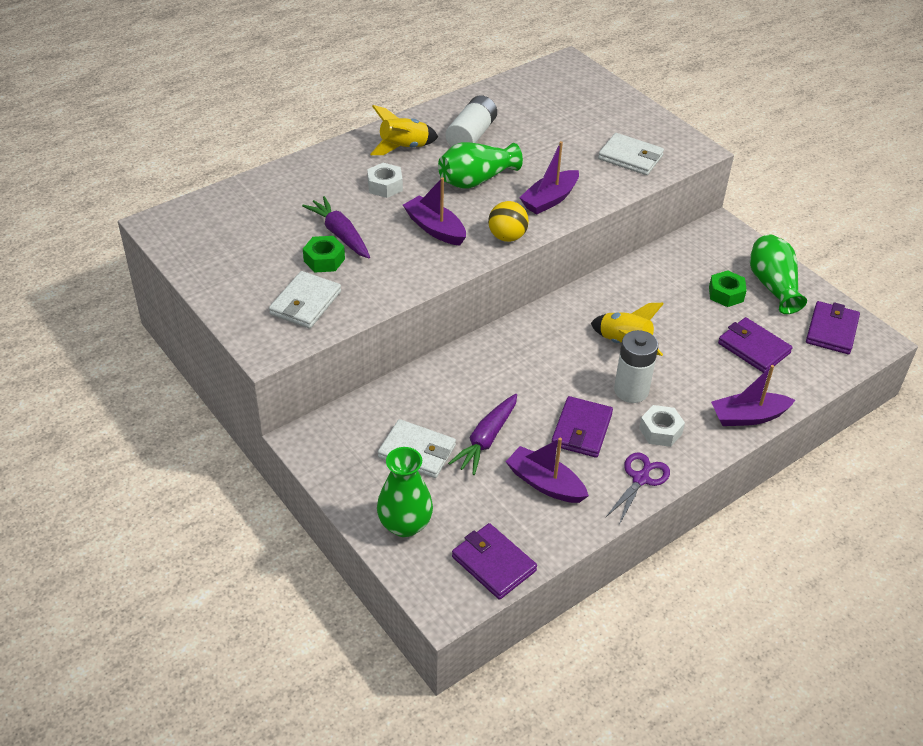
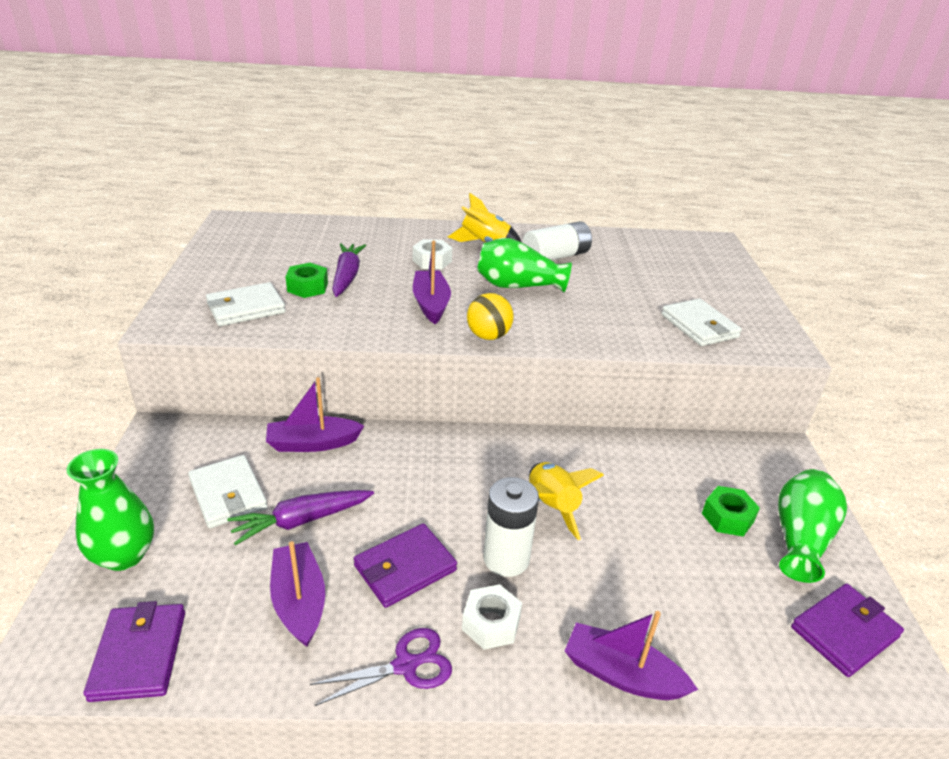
camera: 35 degrees right, 10 degrees down
purple boat [519,141,579,215] -> purple boat moved to [266,377,364,452]
purple wallet [718,317,792,373] -> none

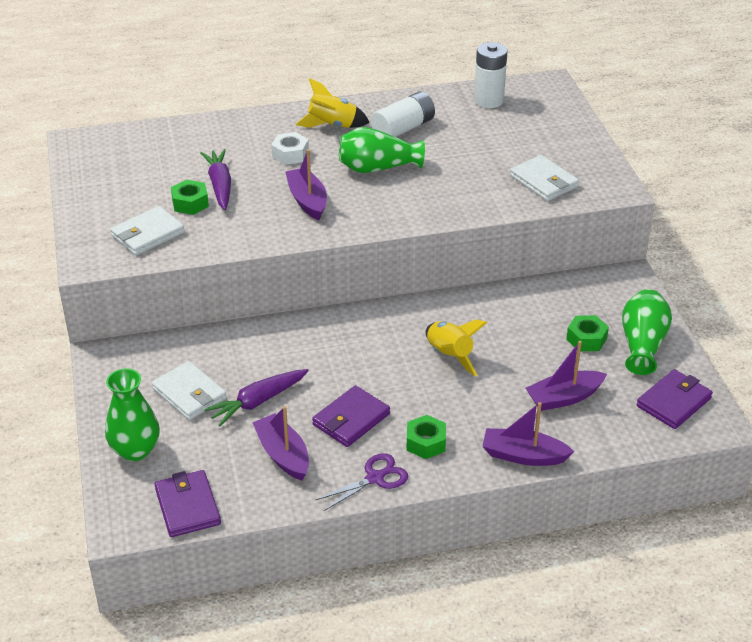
camera: 10 degrees left, 5 degrees up
purple boat [266,377,364,452] -> purple boat moved to [525,341,607,411]
white nut [462,584,522,650] -> green nut [406,415,446,459]
yellow ball [467,293,514,340] -> none
white battery [483,477,539,577] -> white battery moved to [474,42,507,108]

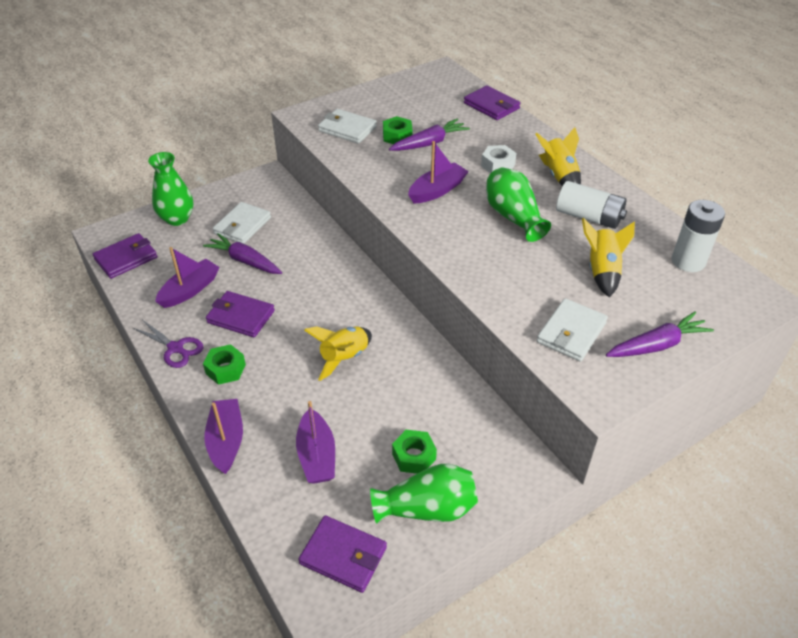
camera: 70 degrees right, 5 degrees up
purple boat [525,341,607,411] -> purple boat turned 150 degrees counterclockwise [296,401,335,484]
none -> purple wallet [464,85,520,120]
none -> yellow rocket [582,218,635,297]
none -> purple carrot [606,311,714,357]

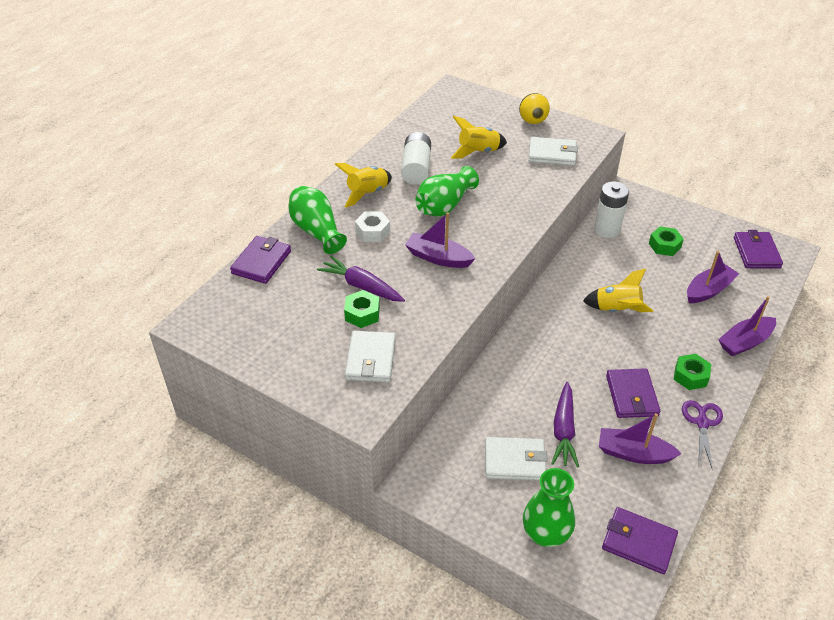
camera: 115 degrees left, 0 degrees up
green vase [370,464,478,524] -> green vase moved to [288,186,347,254]
purple carrot [606,311,714,357] -> yellow ball [519,93,550,124]
white battery [672,200,725,272] -> white battery moved to [594,182,629,238]

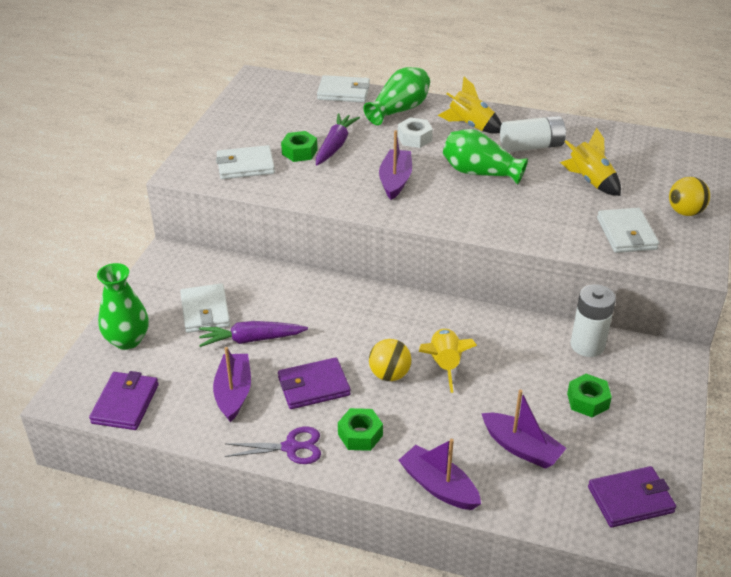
camera: 75 degrees right, 5 degrees down
purple wallet [230,236,291,284] -> white wallet [317,75,370,103]
none -> yellow ball [369,339,411,381]

